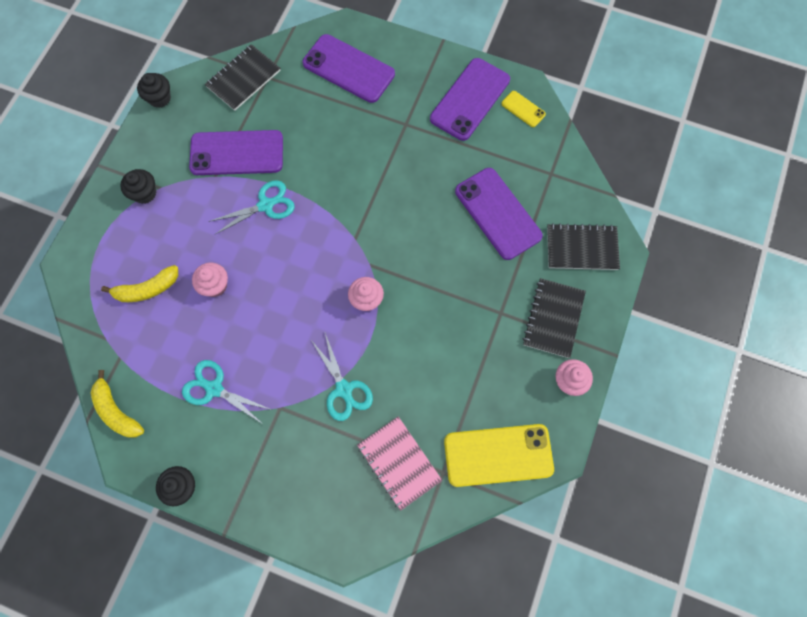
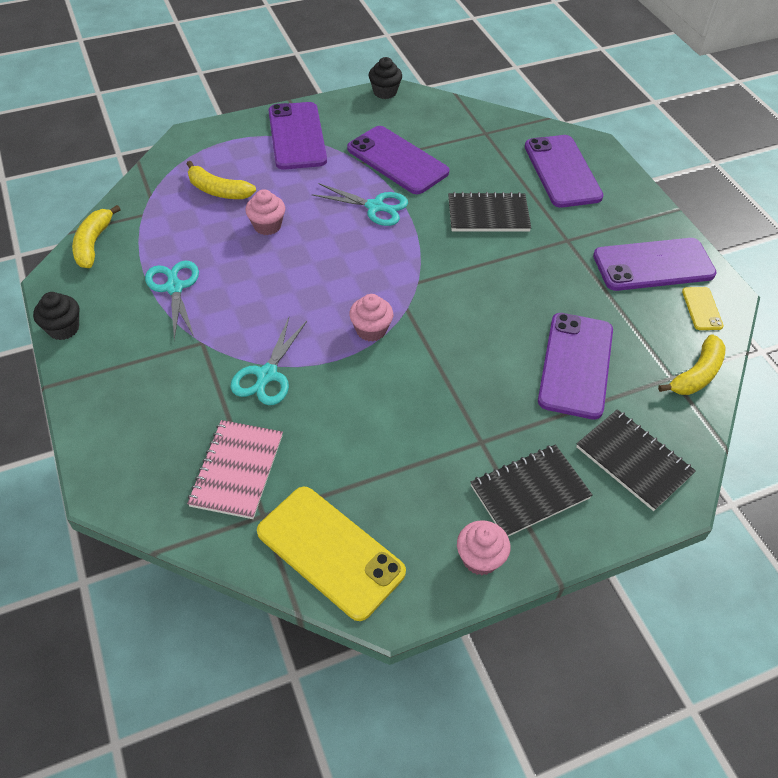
camera: 45 degrees right, 20 degrees down
black cupcake [120,169,156,204] -> purple phone [269,102,327,170]
black notebook [205,44,281,111] -> black notebook moved to [448,192,531,232]
none -> yellow banana [658,334,726,395]

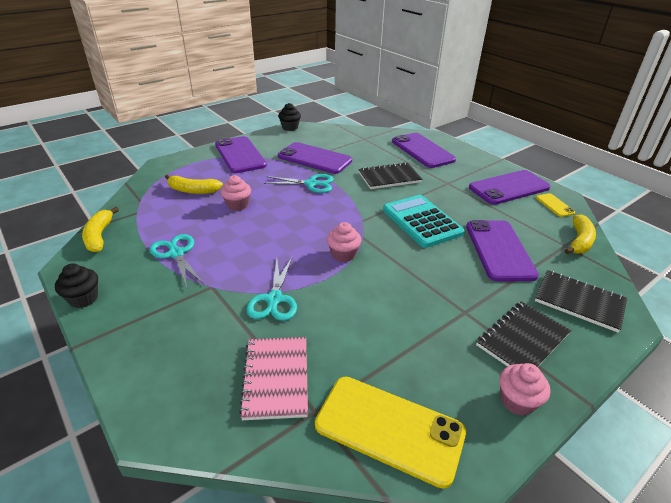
camera: 15 degrees left, 15 degrees down
none -> turquoise calculator [383,195,465,248]

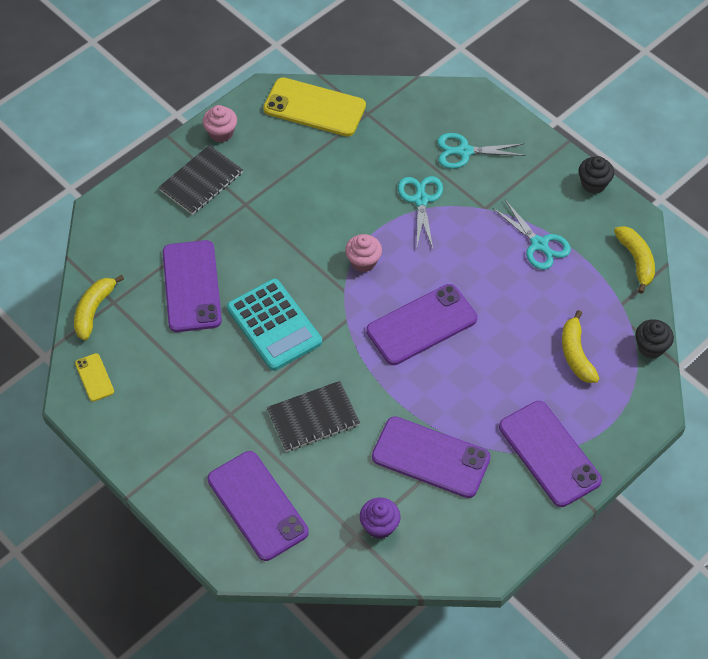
camera: 175 degrees right, 20 degrees up
yellow banana [165,174,223,194] -> yellow banana turned 105 degrees counterclockwise [562,310,599,383]
pink cupcake [221,175,251,211] -> none
pink notebook [239,337,308,420] -> none
turquoise scissors [264,174,334,193] -> turquoise scissors moved to [437,133,526,169]
black cupcake [278,103,301,131] -> black cupcake moved to [635,319,674,358]
purple phone [469,170,550,205] -> purple phone moved to [366,284,477,365]
black notebook [535,270,627,333] -> none
none -> purple cupcake [360,497,401,539]

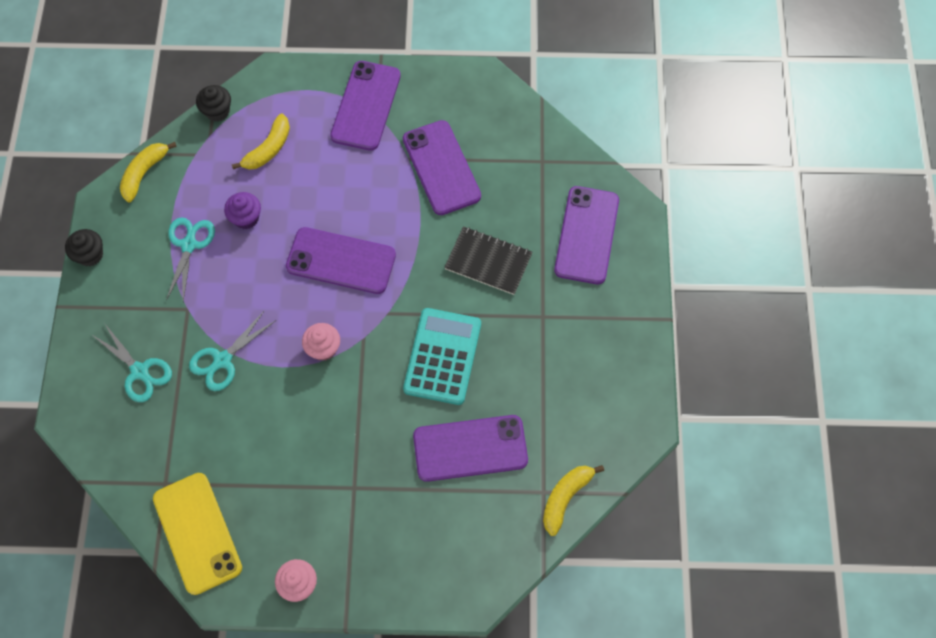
camera: 135 degrees left, 10 degrees up
yellow banana [74,275,124,340] -> yellow banana turned 150 degrees clockwise [543,465,604,536]
yellow phone [75,353,114,402] -> none
black notebook [159,145,243,215] -> none
purple phone [163,240,222,332] -> purple phone turned 45 degrees clockwise [413,415,528,482]
purple cupcake [360,497,401,539] -> purple cupcake moved to [224,192,261,229]

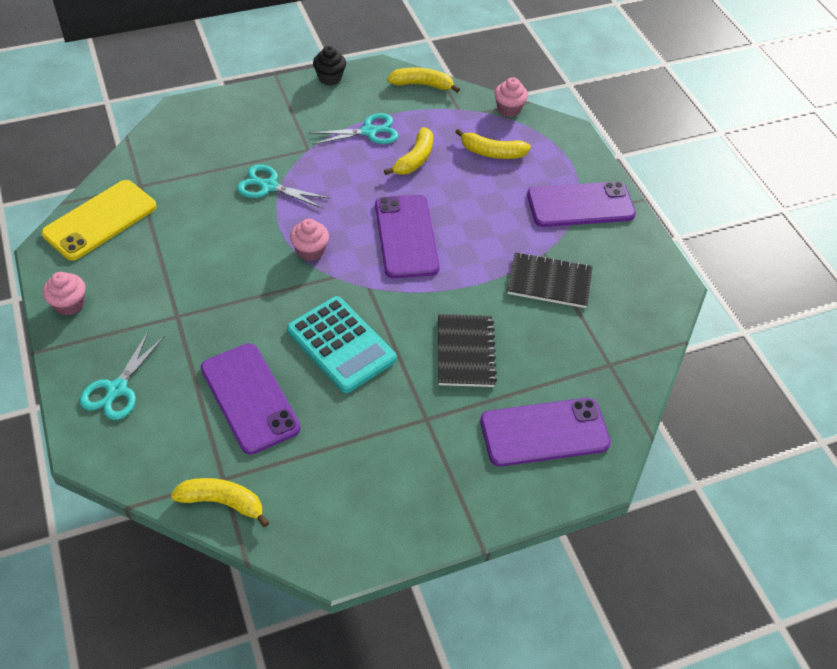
camera: 65 degrees right, 15 degrees down
turquoise scissors [91,324,172,402] -> turquoise scissors moved to [80,331,165,420]
black cupcake [196,85,231,122] -> pink cupcake [494,77,528,117]
purple cupcake [224,192,261,229] -> yellow banana [384,127,433,175]
purple phone [403,120,481,215] -> black notebook [507,252,593,308]
turquoise calculator [403,308,481,405] -> turquoise calculator turned 60 degrees clockwise [287,296,397,393]

